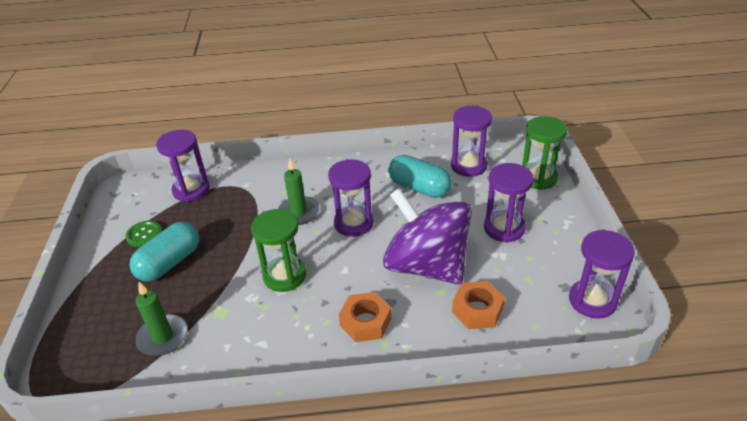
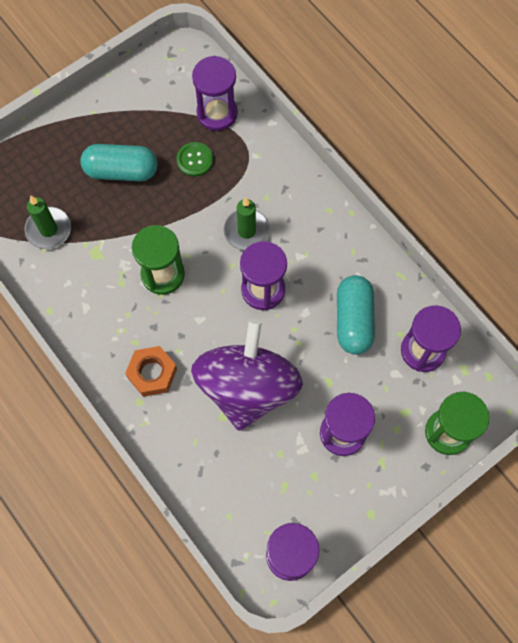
camera: 55 degrees right, 30 degrees up
green button [125,221,162,248] -> green button moved to [177,142,213,176]
orange nut [452,281,505,329] -> none

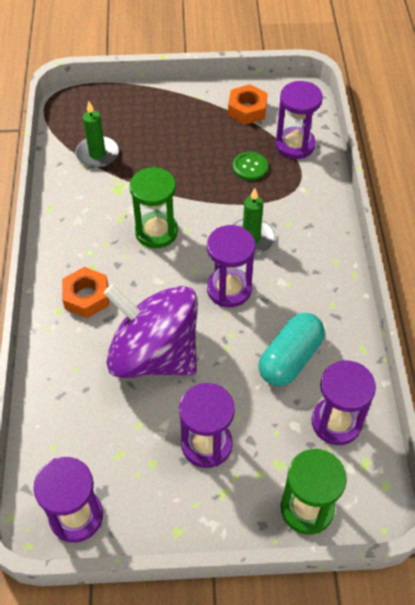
camera: 35 degrees right, 15 degrees down
turquoise capsule [80,144,158,181] -> none
purple spinning top [191,319,303,431] -> purple spinning top turned 105 degrees counterclockwise [104,284,198,378]
none -> orange nut [228,84,268,125]

